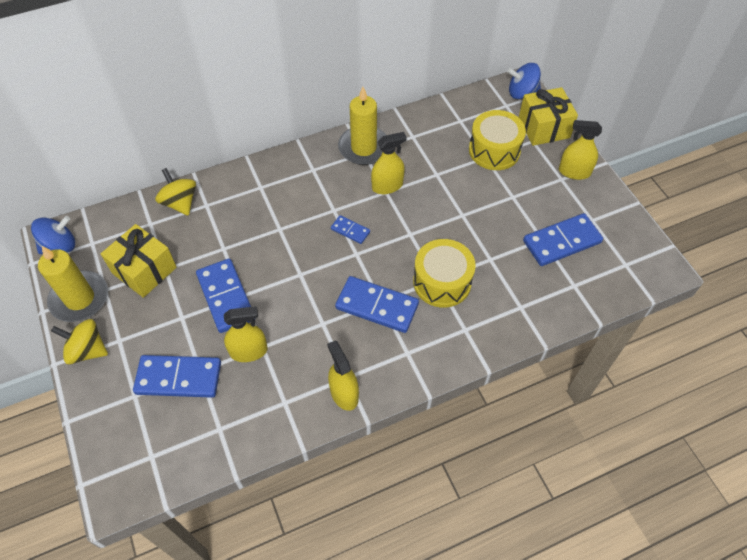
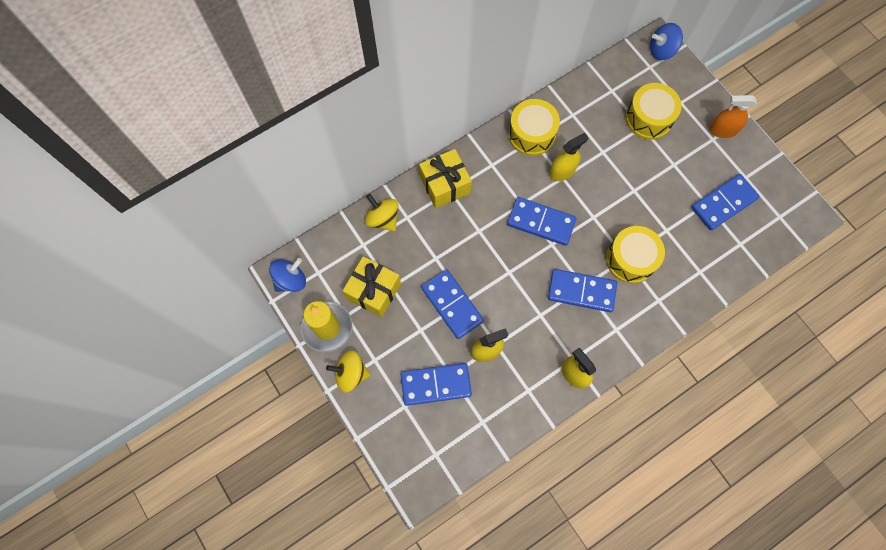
camera: 10 degrees left, 15 degrees up
blue domino [331,215,370,244] -> blue domino [507,197,577,246], size x1.95
yellow candle [338,87,386,165] -> yellow drum [508,99,560,156]
yellow gift [519,87,578,146] -> yellow gift moved to [419,149,472,208]
yellow spray bottle [559,120,602,180] -> orange spray bottle [709,95,757,138]

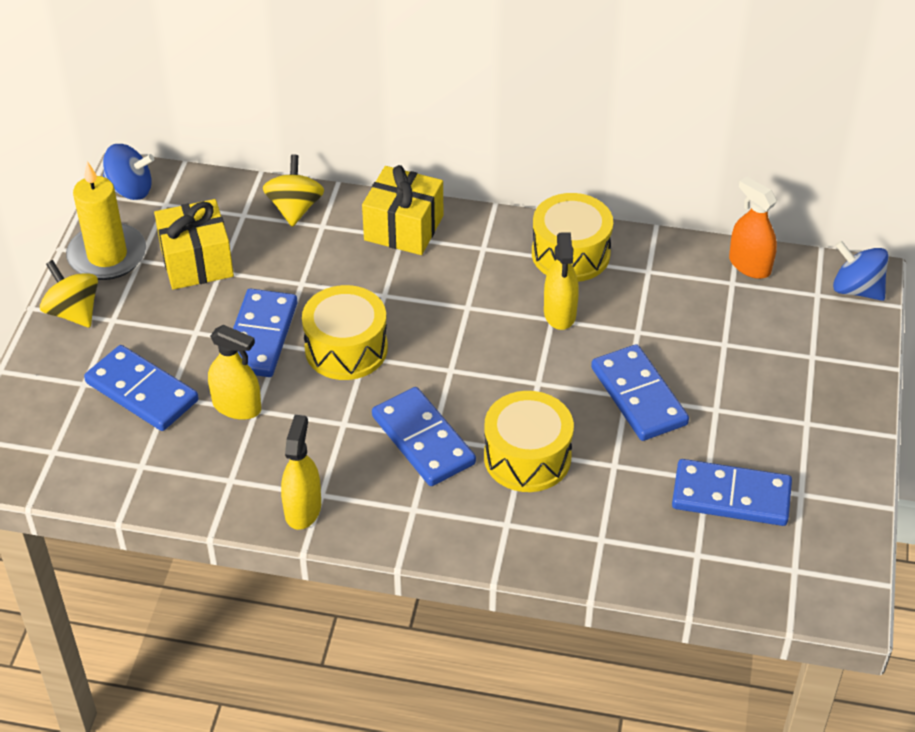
camera: 45 degrees right, 25 degrees down
blue domino [507,197,577,246] -> blue domino moved to [591,344,689,441]
yellow spray bottle [550,133,589,181] -> yellow spray bottle turned 75 degrees clockwise [544,232,579,330]
yellow drum [626,83,682,140] -> yellow drum moved to [302,285,388,380]
orange spray bottle [709,95,757,138] -> orange spray bottle moved to [729,177,777,279]

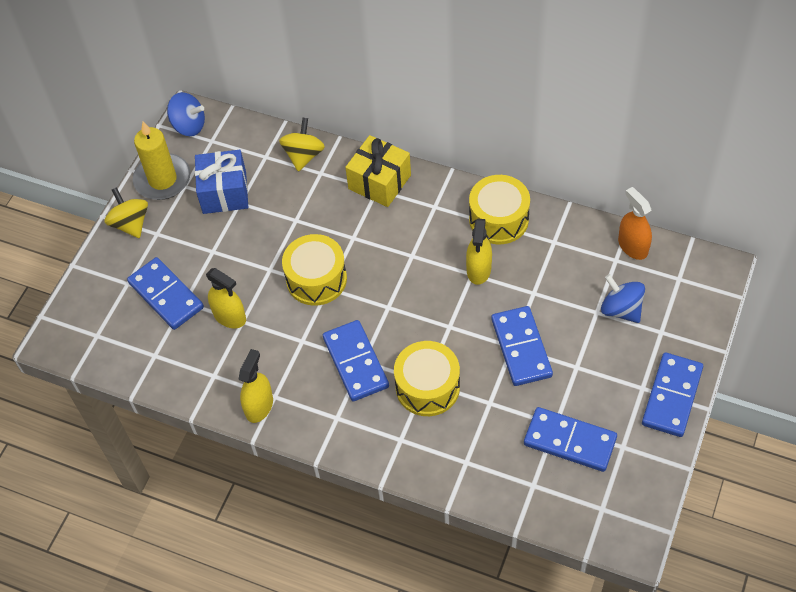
camera: 15 degrees right, 10 degrees up
yellow gift [154,199,234,290] -> blue gift [195,150,248,214]
blue domino [233,289,297,377] -> blue domino moved to [642,353,703,437]
blue spinning top [833,240,888,301] -> blue spinning top moved to [601,274,645,323]

